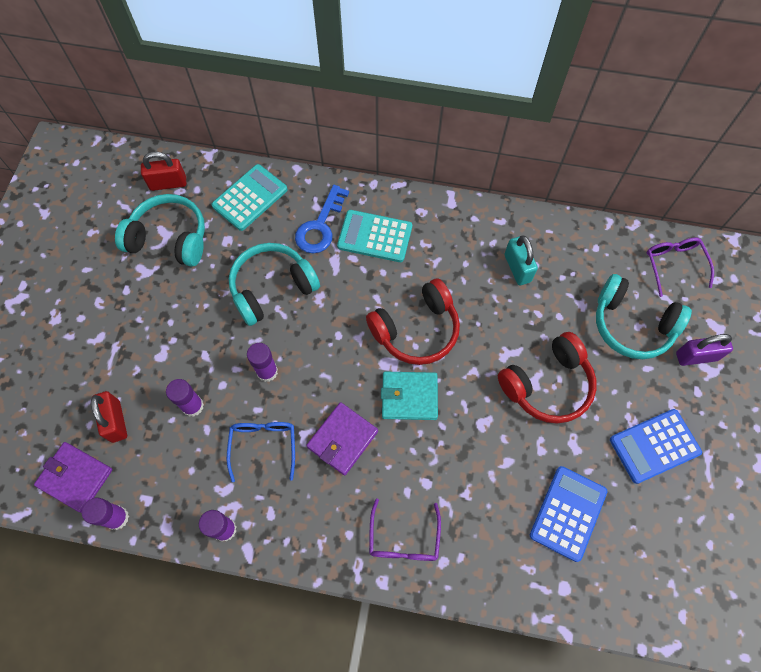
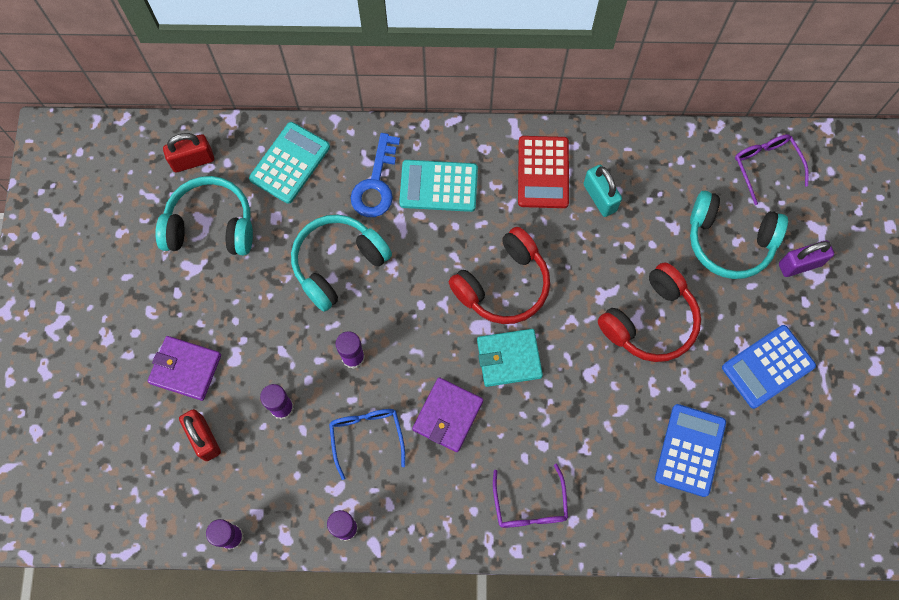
camera: 10 degrees left, 5 degrees up
purple wallet [34,442,112,513] -> purple wallet moved to [148,336,221,401]
none -> red calculator [518,136,569,208]

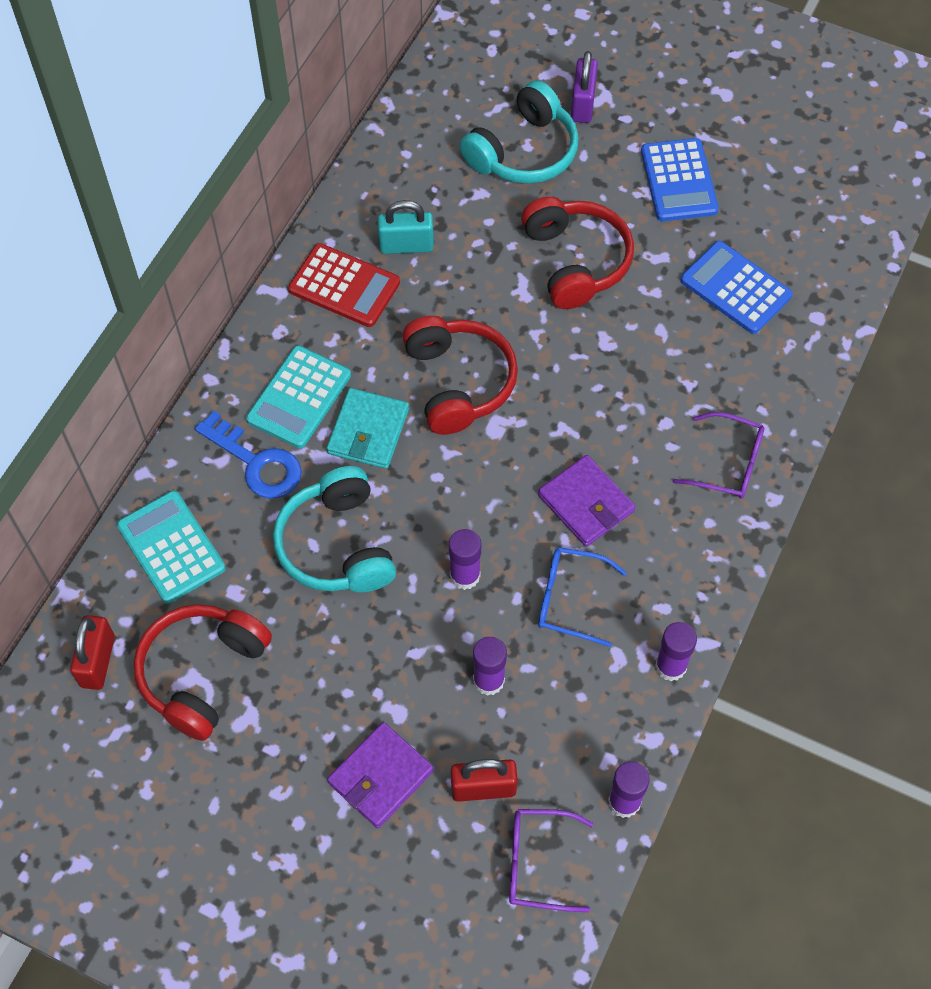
camera: 65 degrees left, 10 degrees down
turquoise headphones [155,176,253,255] -> red headphones [134,604,272,741]
turquoise wallet [477,329,543,387] -> turquoise wallet moved to [327,388,409,469]
purple glasses [735,134,809,205] -> purple glasses moved to [509,809,594,912]

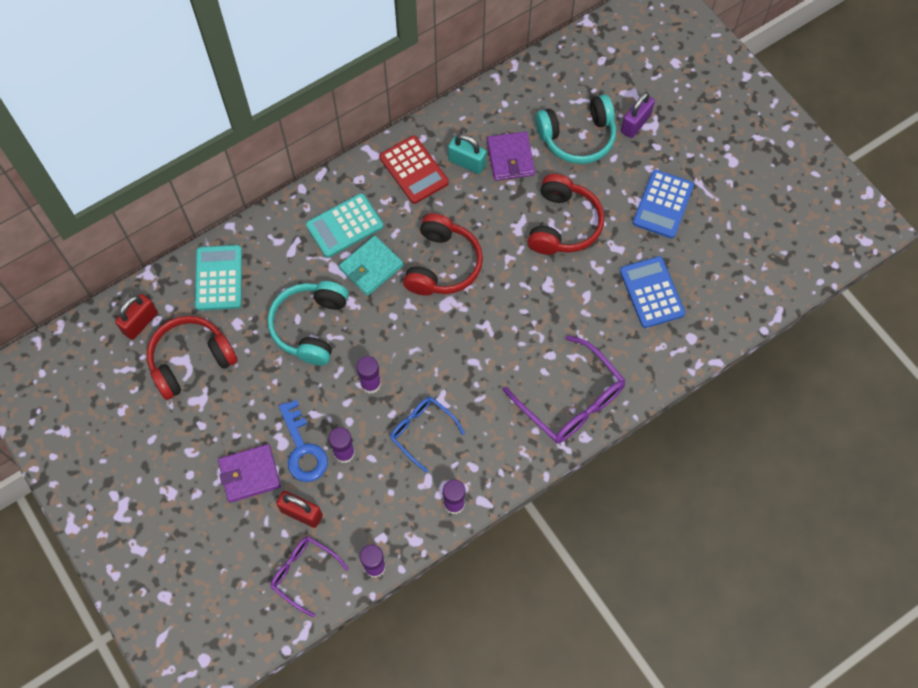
camera: 30 degrees right, 5 degrees up
blue key [195,411,302,499] -> blue key moved to [279,400,328,482]
purple wallet [538,455,635,547] -> purple wallet moved to [487,132,535,181]
purple glasses [673,412,765,499] -> purple glasses [503,335,626,444], size x1.63

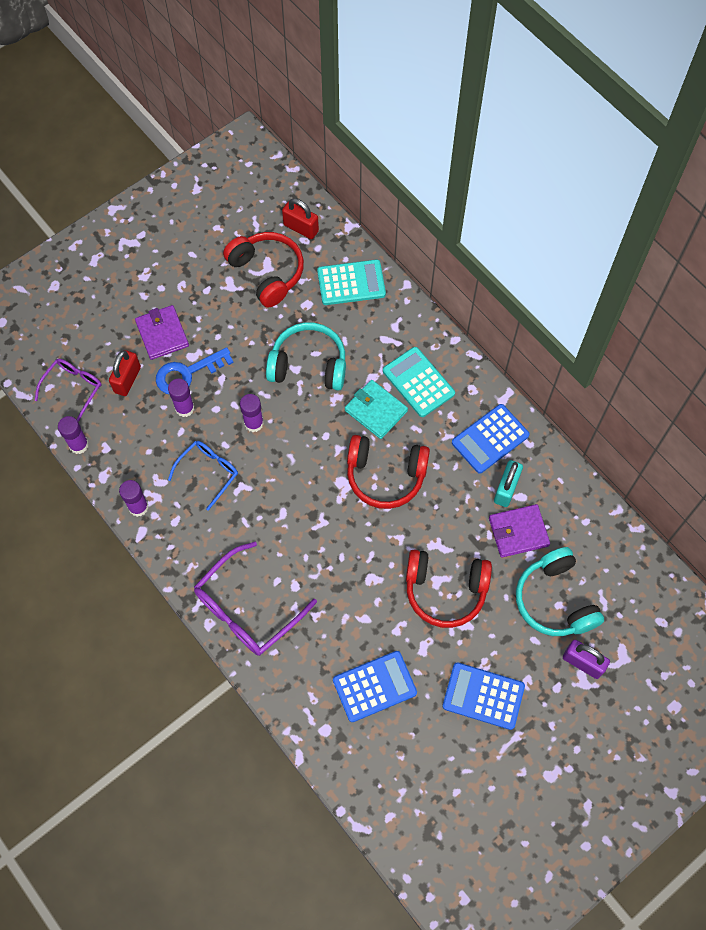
camera: 85 degrees right, 0 degrees up
red calculator [380,136,449,204] -> blue calculator [452,404,529,474]

